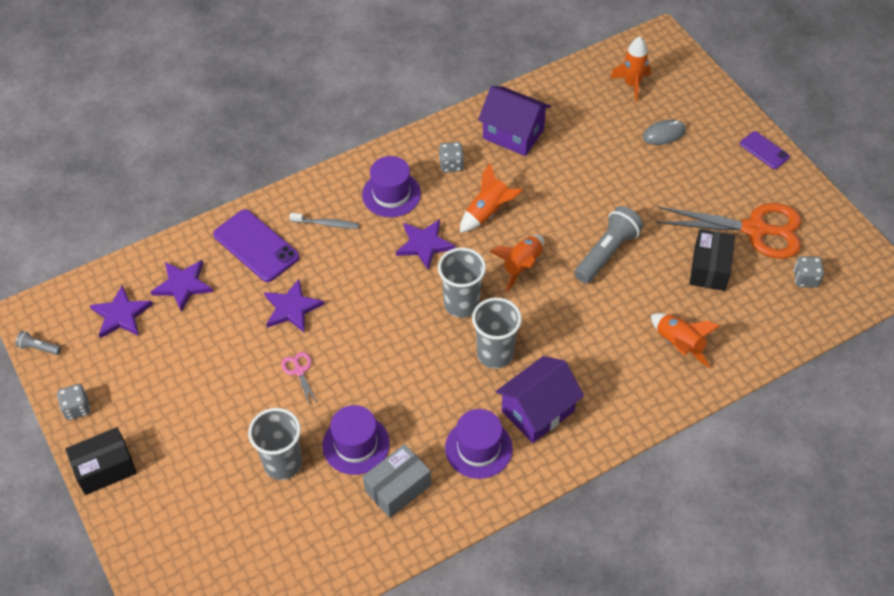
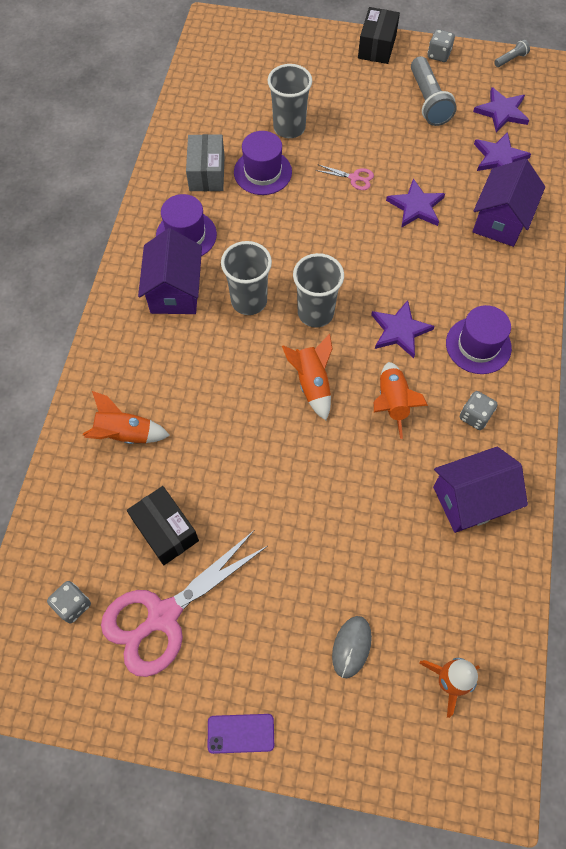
camera: 130 degrees right, 10 degrees up
purple phone [213,209,300,282] -> purple house [473,159,545,247]
grey toothbrush [289,213,359,229] -> none
grey flashlight [574,206,643,283] -> grey flashlight moved to [411,56,457,126]
orange scissors [656,203,802,259] -> pink scissors [101,530,268,677]

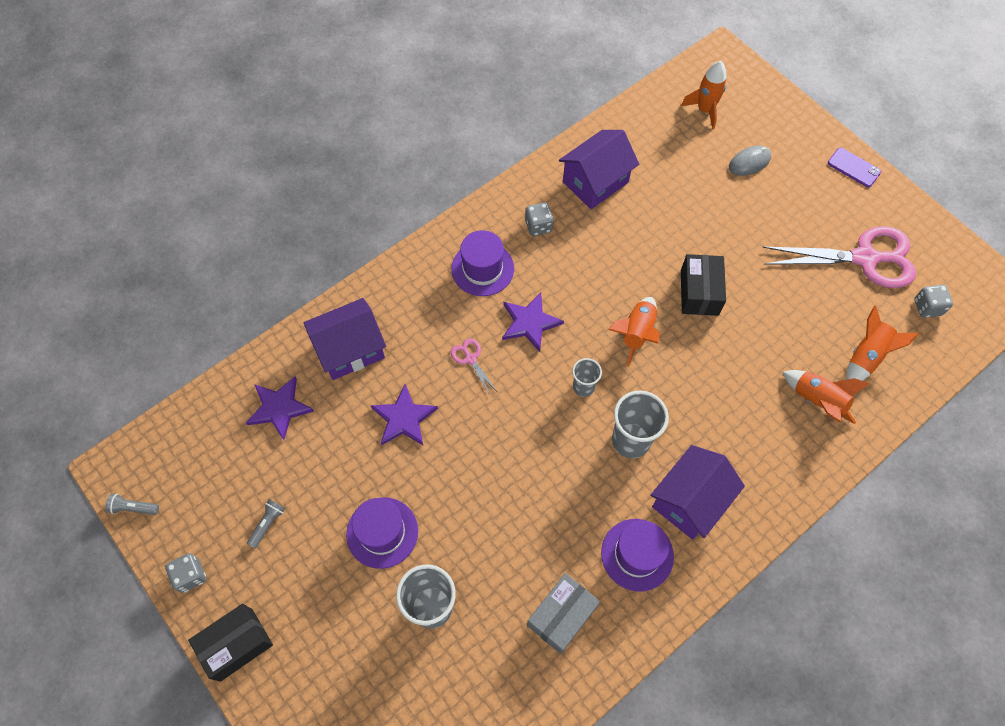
camera: 140 degrees left, 0 degrees up
black box [127,486,199,565] -> black box moved to [681,254,726,316]
purple hat [234,131,292,195] -> purple hat moved to [346,497,418,569]
grey cup [293,253,344,328] -> grey cup [572,358,602,397], size x0.57
pink scissors [315,165,374,190] -> pink scissors moved to [451,338,497,394]
orange rocket [374,362,428,439] -> orange rocket moved to [846,306,919,381]
grey flashlight [411,56,457,126] -> grey flashlight [247,499,285,548], size x0.48
purple house [433,447,528,533] -> purple house turned 60 degrees counterclockwise [559,130,639,209]
purple star [473,87,529,133] -> none

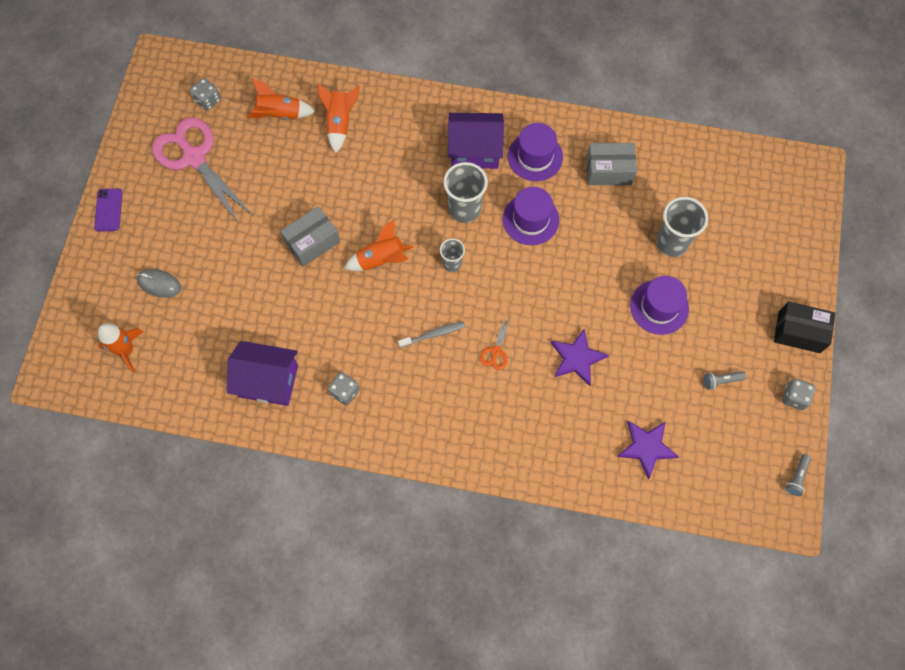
camera: 130 degrees left, 5 degrees up
grey flashlight [105,494,159,515] -> grey flashlight turned 60 degrees clockwise [785,454,811,496]
purple house [304,298,386,380] -> none
purple hat [451,230,514,296] -> purple hat moved to [503,187,559,245]
pink scissors [451,338,497,394] -> orange scissors [480,315,512,370]
purple star [502,293,564,352] -> grey toothbrush [398,321,465,348]
black box [681,254,726,316] -> grey box [280,206,340,267]

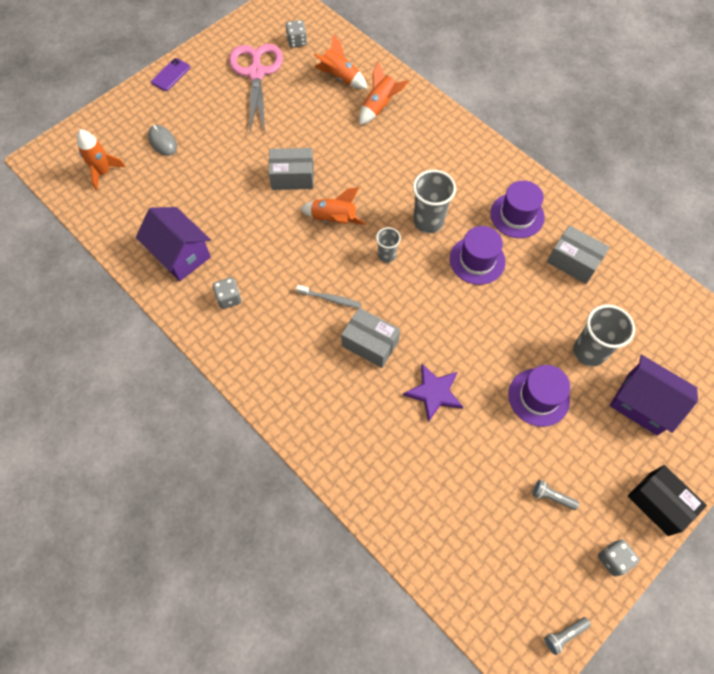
camera: 35 degrees right, 5 degrees down
purple house [448,113,504,169] -> purple house moved to [610,355,698,436]
orange scissors [480,315,512,370] -> grey box [341,308,400,368]
purple star [617,421,679,479] -> none

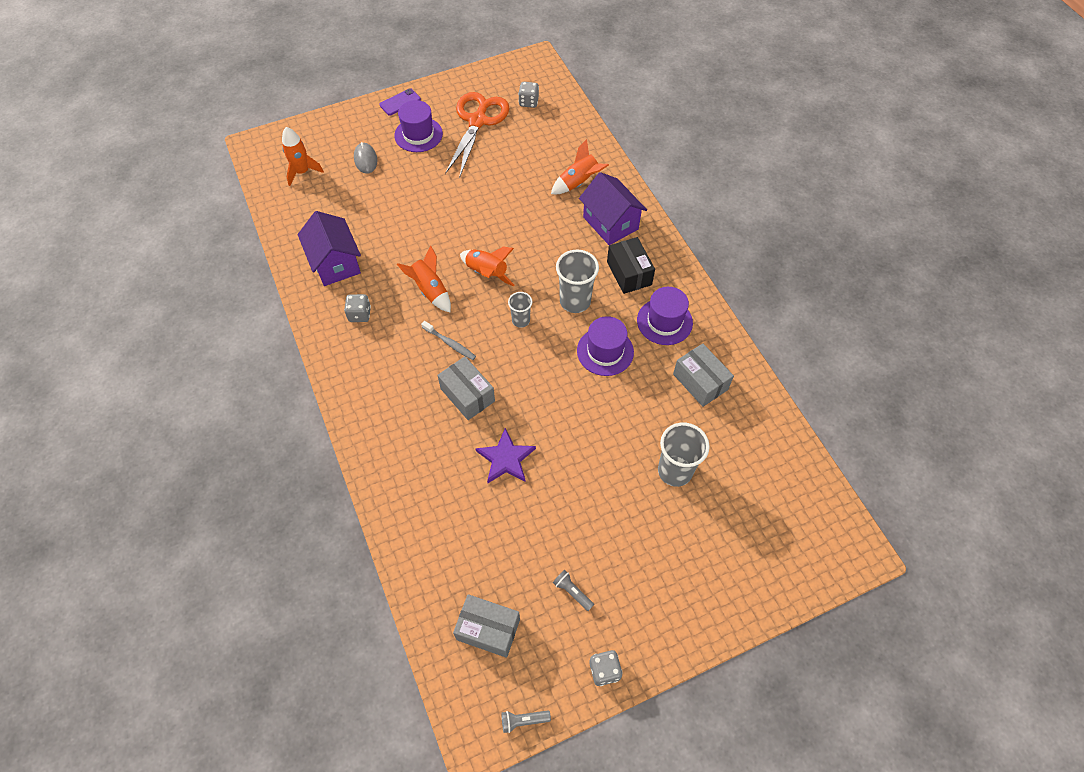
camera: 20 degrees right, 5 degrees down
pink scissors [229,44,283,133] -> orange scissors [445,92,510,178]
grey box [269,148,314,190] -> grey box moved to [453,594,520,658]
orange rocket [314,35,368,89] -> orange rocket moved to [397,245,451,312]
purple hat [508,365,570,427] -> purple hat moved to [394,100,443,152]
purple house [610,355,698,436] -> purple house moved to [579,172,647,245]
black box [628,465,707,536] -> black box moved to [607,237,655,294]

